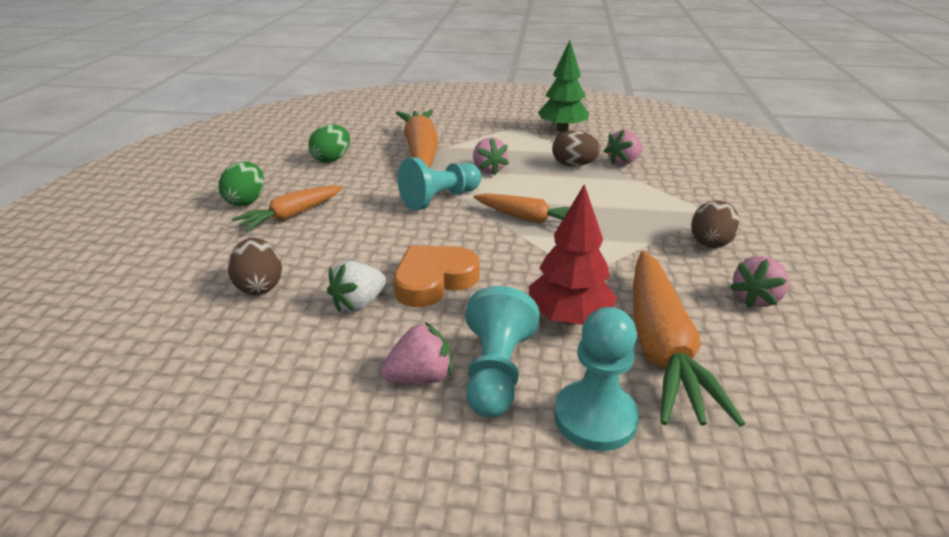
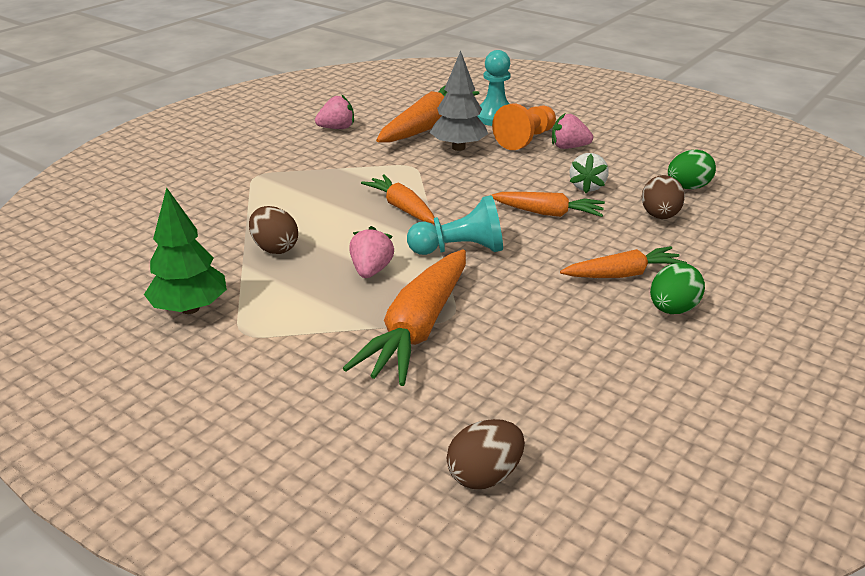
camera: 150 degrees left, 0 degrees up
green egg [308,125,350,163] -> green egg moved to [668,149,716,189]
white strawberry [327,261,386,313] -> white strawberry turned 120 degrees clockwise [569,153,609,193]
orange heart [394,246,480,307] -> none
turquoise pawn [465,286,540,418] -> orange pawn [492,104,556,150]
red tree [529,184,617,325] -> grey tree [430,51,488,151]
pink strawberry [604,130,643,165] -> none
brown egg [691,200,740,248] -> brown egg moved to [447,419,525,489]
none -> orange carrot [492,192,605,217]

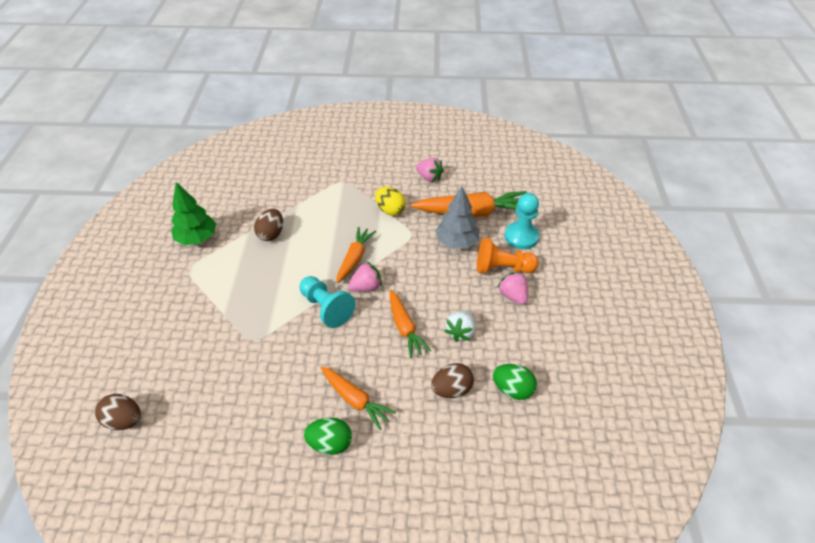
camera: 55 degrees right, 15 degrees up
orange carrot [343,249,466,386] -> none
pink strawberry [349,226,394,278] -> pink strawberry moved to [348,262,382,292]
white strawberry [569,153,609,193] -> white strawberry turned 45 degrees counterclockwise [445,310,475,342]
none -> yellow egg [375,187,406,216]

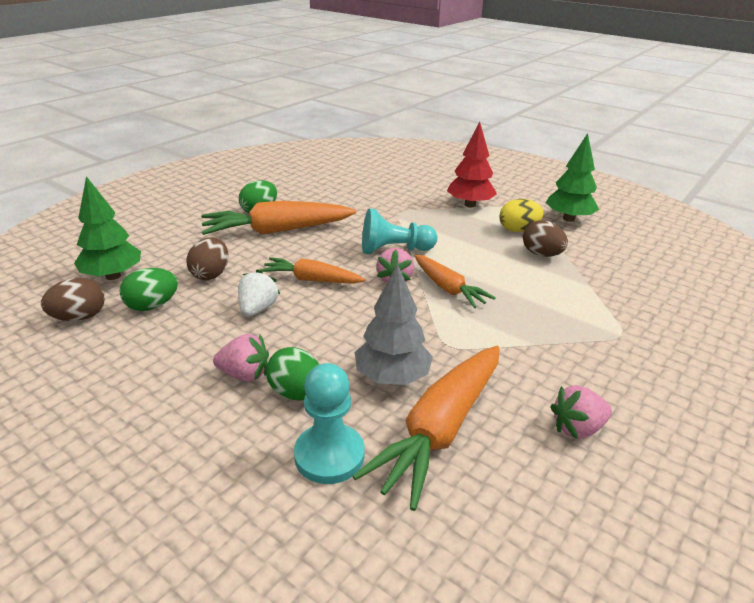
camera: 125 degrees right, 15 degrees down
brown egg [95,394,141,430] -> brown egg moved to [41,278,105,321]
orange carrot [321,367,396,430] -> orange carrot [201,201,356,235], size x1.64
yellow egg [375,187,406,216] -> yellow egg moved to [499,199,544,232]
white strawberry [445,310,475,342] -> white strawberry turned 45 degrees clockwise [238,269,280,316]
orange pawn [477,237,539,274] -> green egg [266,347,319,401]
none -> green tree [74,176,141,280]
none -> red tree [447,122,497,207]

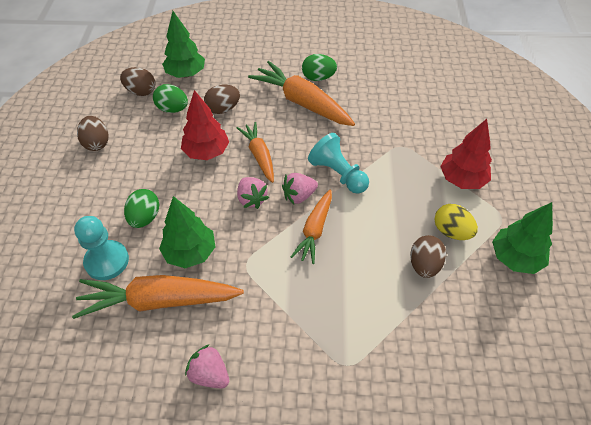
camera: 55 degrees right, 20 degrees up
pink strawberry [213,334,269,382] -> pink strawberry moved to [237,177,269,209]
white strawberry [238,269,280,316] -> red tree [181,90,229,160]
grey tree [355,263,433,385] -> green tree [159,196,215,268]
none -> brown egg [77,116,109,151]

